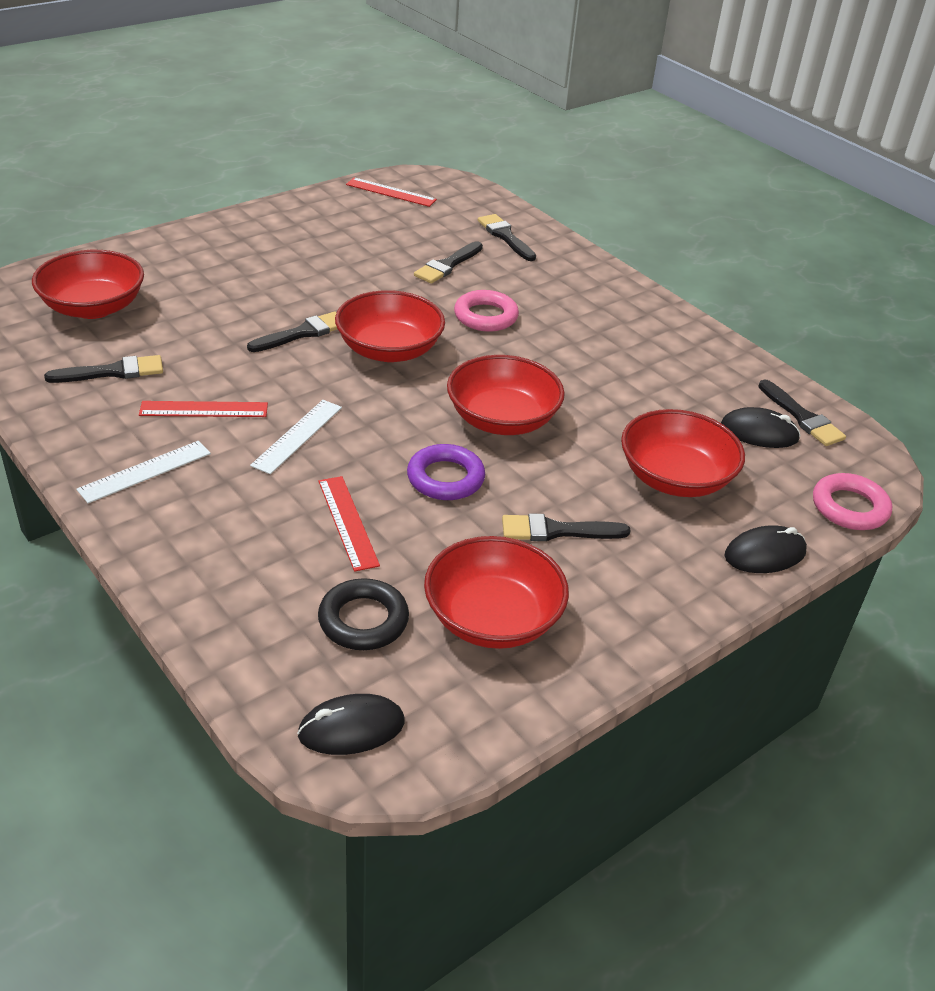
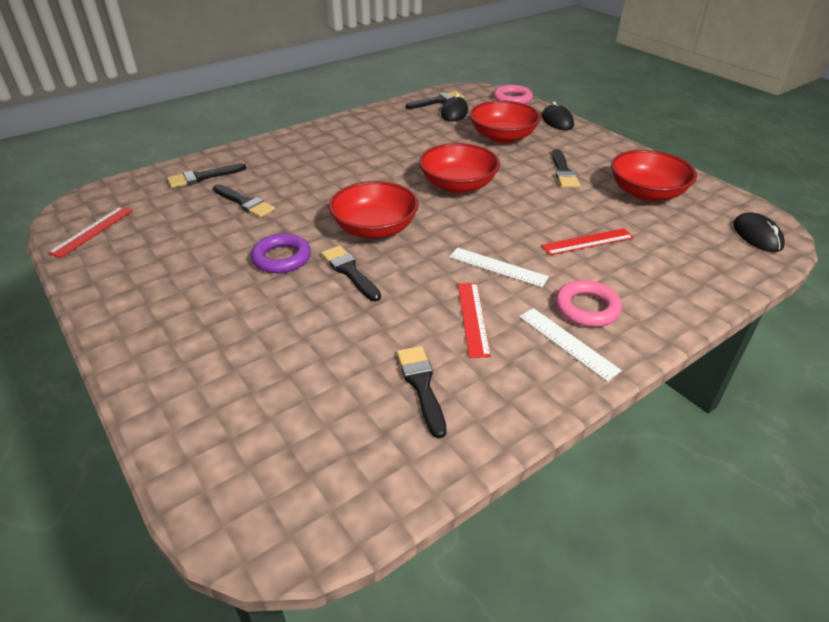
camera: 85 degrees left, 0 degrees up
red bowl [32,250,144,319] -> none
black ring [318,578,409,650] -> none
purple ring [407,444,485,500] -> purple ring moved to [251,233,311,273]
pink ring [454,290,519,332] -> pink ring moved to [555,280,622,327]

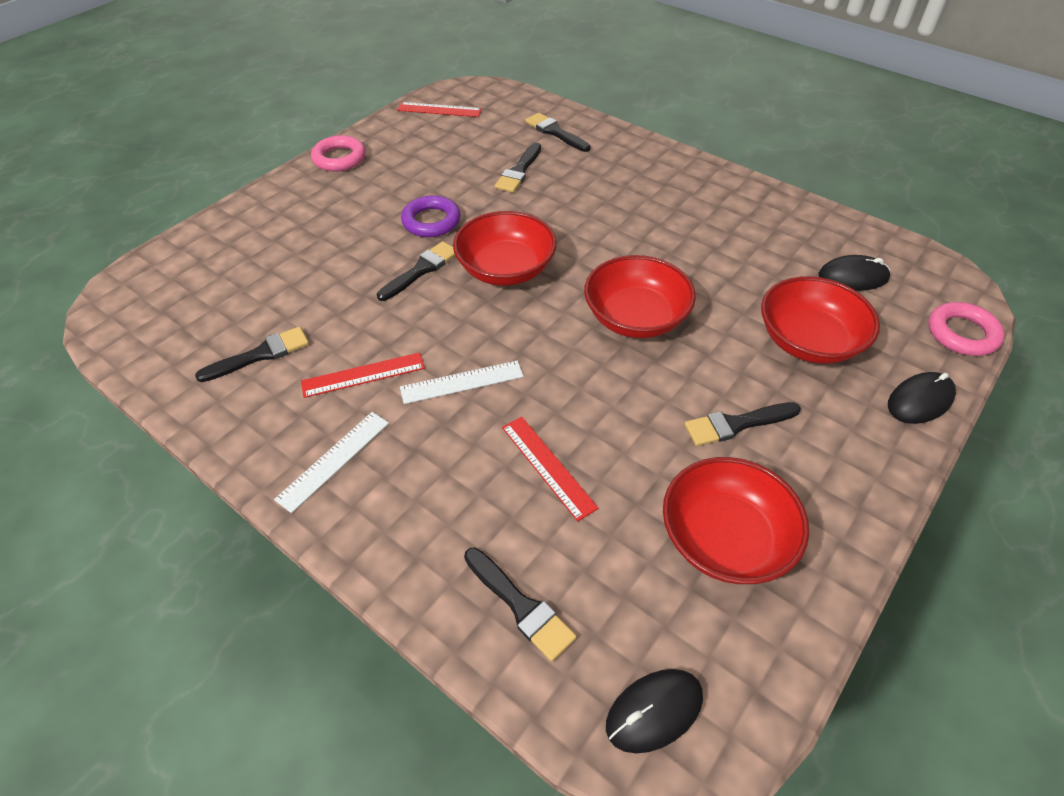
camera: 75 degrees right, 10 degrees up
black brush [406,91,464,109] -> black brush moved to [464,548,577,662]
white ruler [449,247,549,287] -> white ruler turned 60 degrees clockwise [400,360,524,404]
pink ring [555,280,622,327] -> pink ring moved to [311,135,366,172]

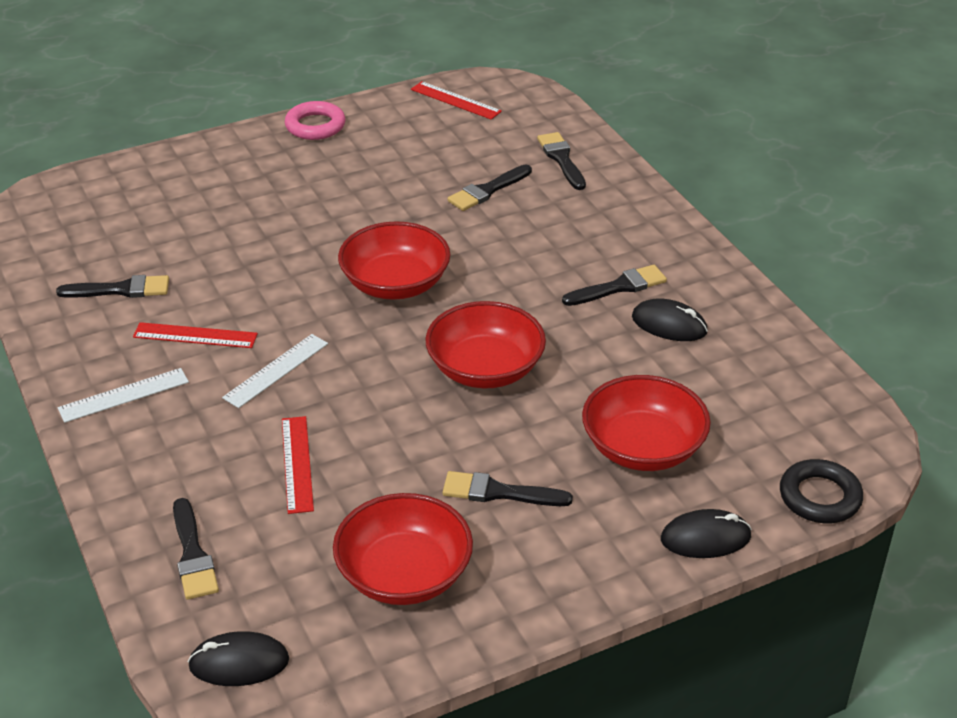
camera: 25 degrees right, 10 degrees down
black brush [377,241,455,301] -> black brush moved to [562,265,667,306]
white ruler [400,360,524,404] -> white ruler turned 60 degrees counterclockwise [222,334,328,408]
purple ring [401,195,461,237] -> none
black mouse [819,255,890,291] -> black mouse moved to [632,298,708,341]
pink ring [928,302,1005,356] -> black ring [780,459,863,523]

